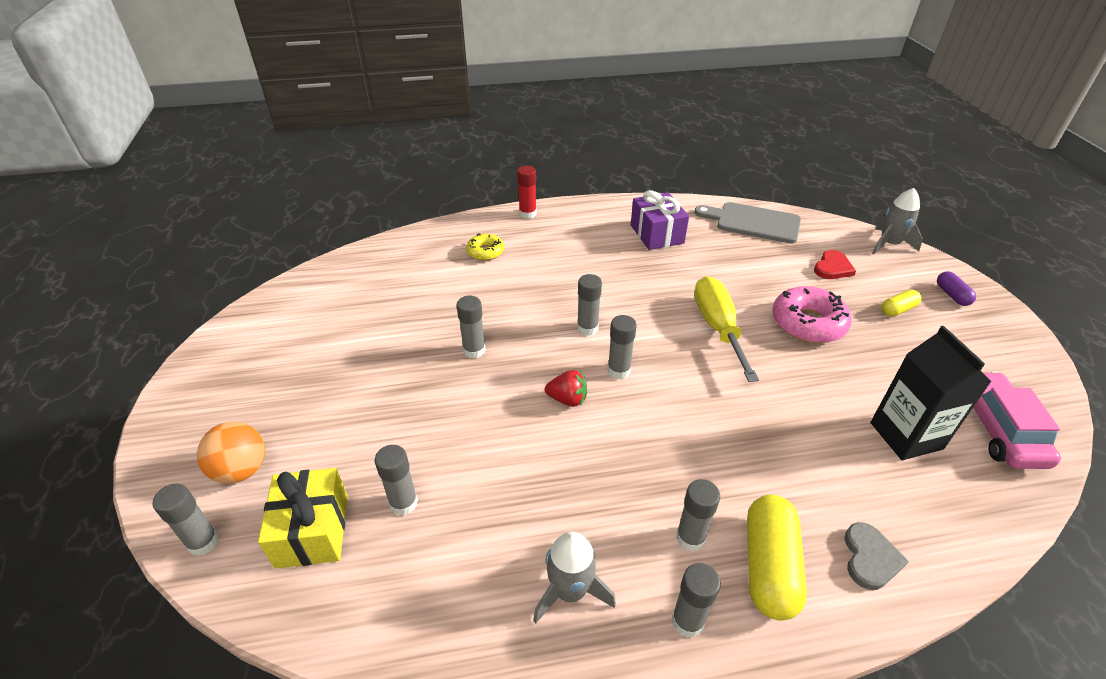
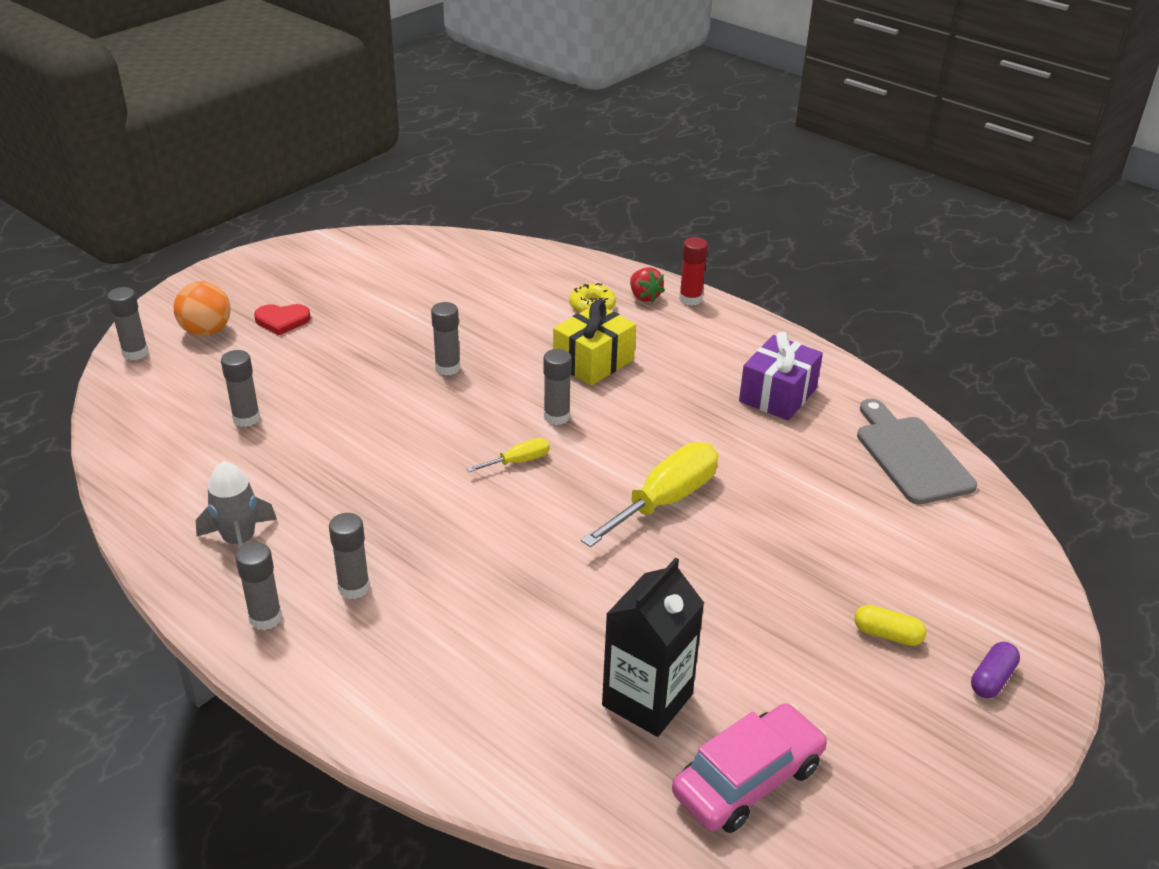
camera: 50 degrees right, 5 degrees down
yellow gift [258,468,348,569] -> yellow gift moved to [553,300,636,386]
red strawberry [545,370,587,407] -> red strawberry moved to [630,267,665,302]
grey glue stick [608,315,637,379] -> yellow screwdriver [466,438,550,472]
yellow capsule [747,495,807,620] -> none
pink donut [772,286,852,343] -> none
red heart [814,250,856,279] -> red heart moved to [254,304,311,335]
grey heart [844,522,909,590] -> none
grey rocket [872,188,923,255] -> none

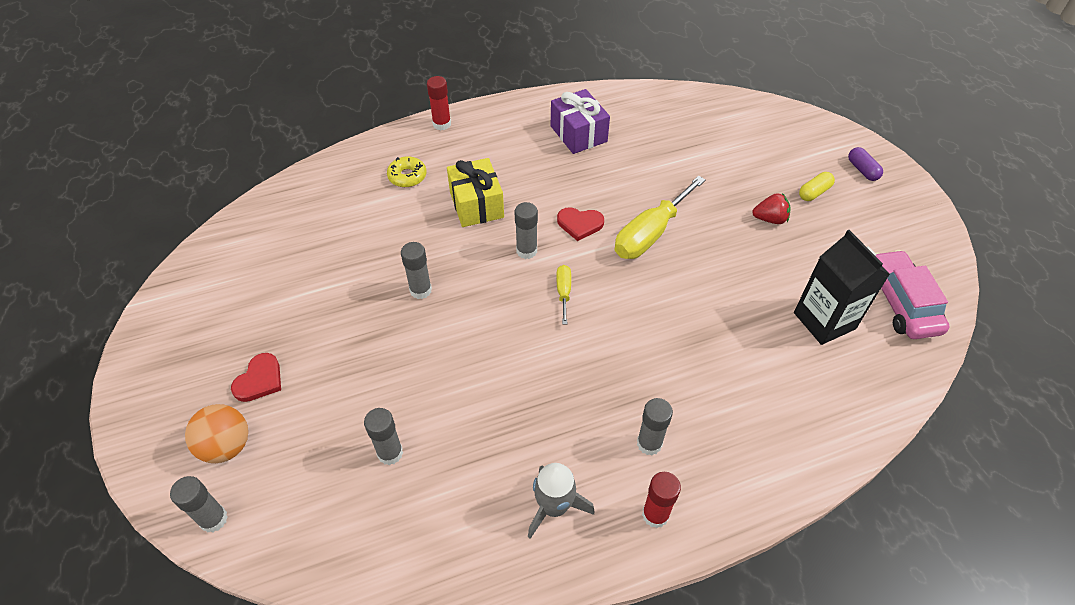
camera: 60 degrees left, 15 degrees up
grey glue stick [235,542,282,630] -> red glue stick [642,472,681,528]
yellow screwdriver [581,442,718,547] -> yellow screwdriver turned 120 degrees counterclockwise [615,176,706,259]
red strawberry [630,267,665,302] -> red strawberry moved to [752,193,791,224]
grey cutting board [857,399,977,504] -> none
none -> red heart [557,207,604,241]

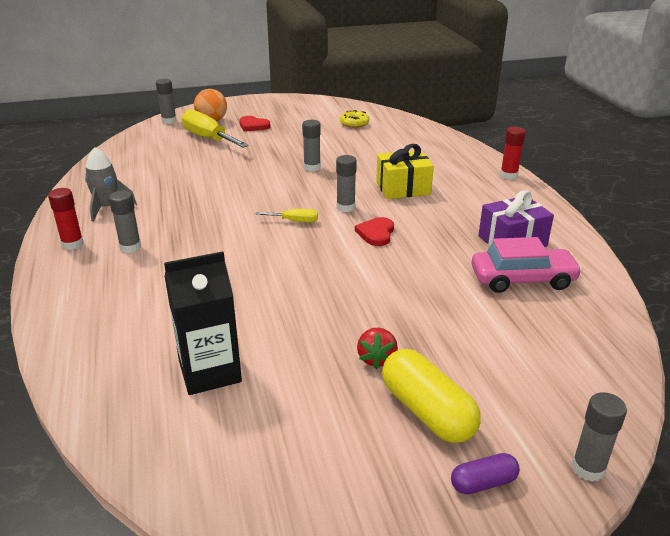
camera: 95 degrees right, 20 degrees down
grey glue stick [364,408,403,465] -> grey glue stick moved to [572,392,627,482]
yellow donut [387,156,426,187] -> yellow donut moved to [340,110,369,128]
yellow screwdriver [615,176,706,259] -> yellow screwdriver moved to [182,109,249,148]
yellow capsule [799,172,835,201] -> yellow capsule [382,349,481,443], size x1.89
pink car [875,250,950,339] -> pink car moved to [471,237,582,293]

